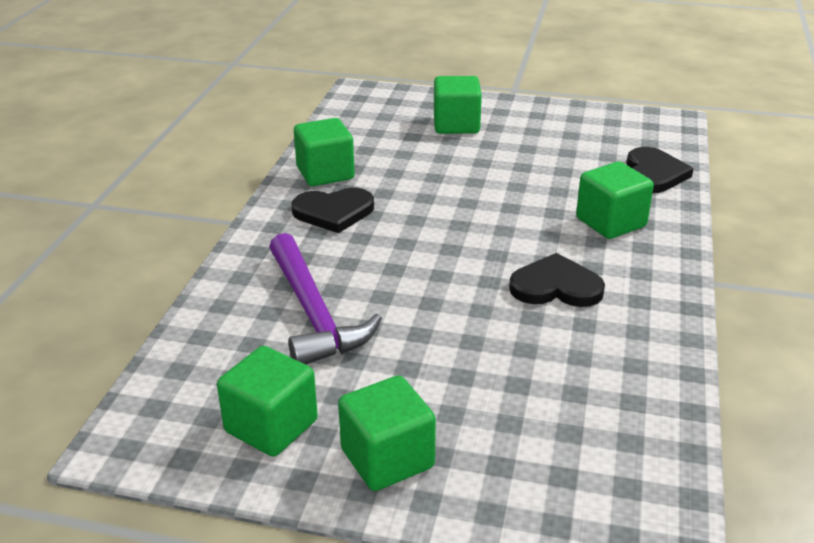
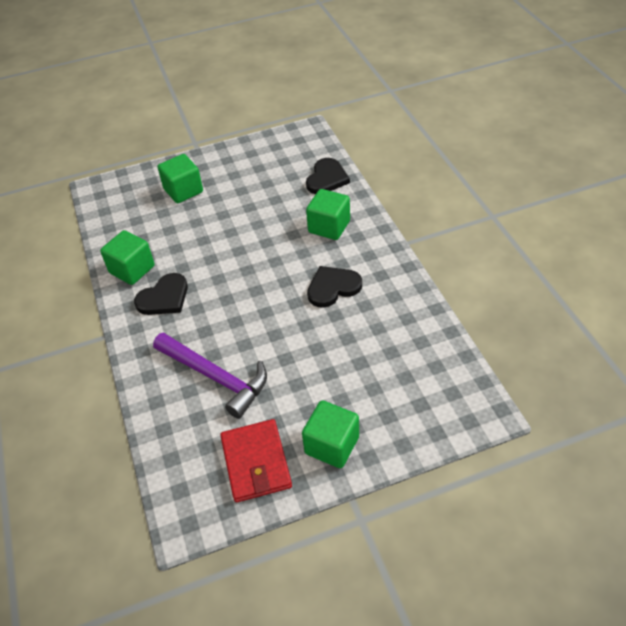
camera: 30 degrees left, 15 degrees up
green cube [217,346,318,457] -> red wallet [220,419,292,502]
black heart [626,147,694,193] -> black heart turned 45 degrees clockwise [306,158,350,194]

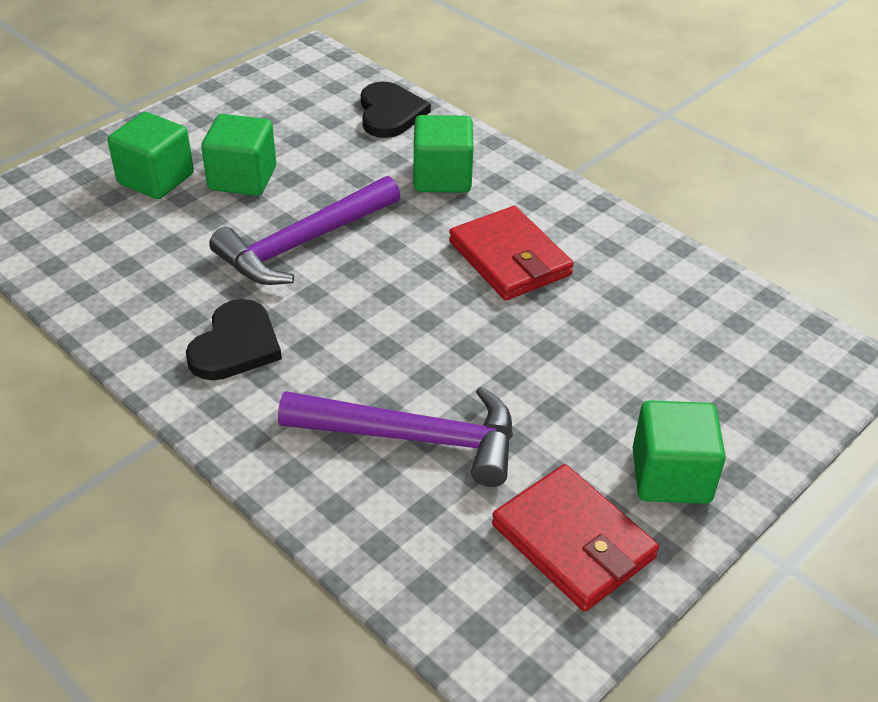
camera: 30 degrees left, 5 degrees down
green cube [100,230,155,285] -> green cube moved to [201,114,276,196]
black heart [307,266,362,308] -> red wallet [449,206,574,301]
none -> purple hammer [209,176,400,285]

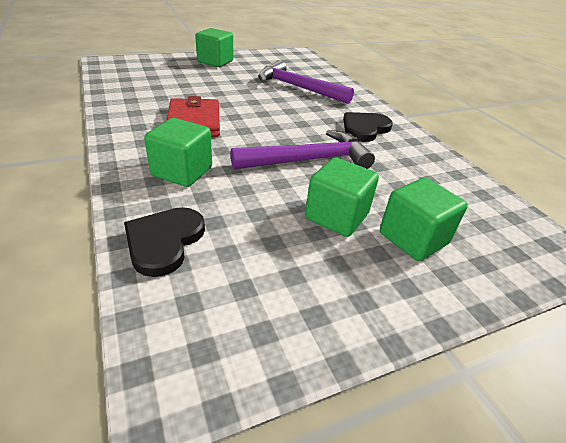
camera: 160 degrees left, 5 degrees down
red wallet [492,464,659,611] -> none

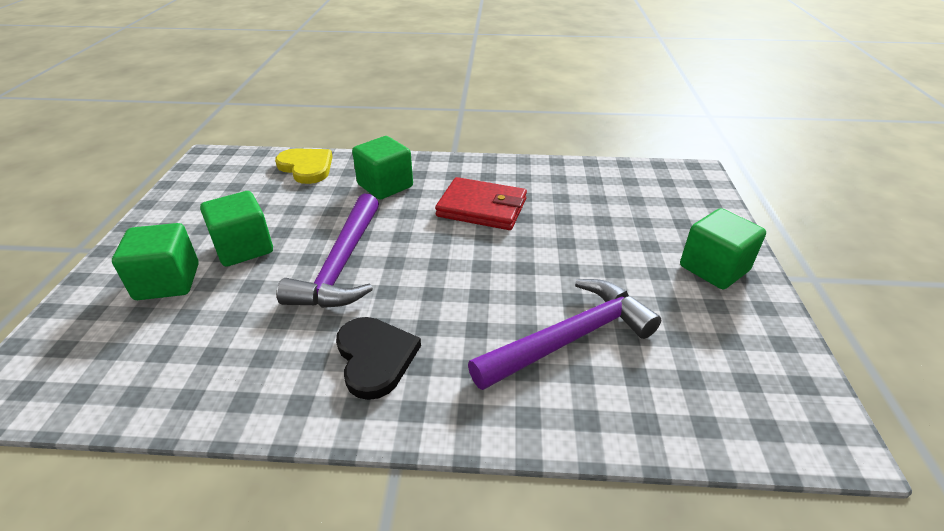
camera: 120 degrees right, 0 degrees up
black heart [124,207,205,277] -> yellow heart [275,148,332,184]

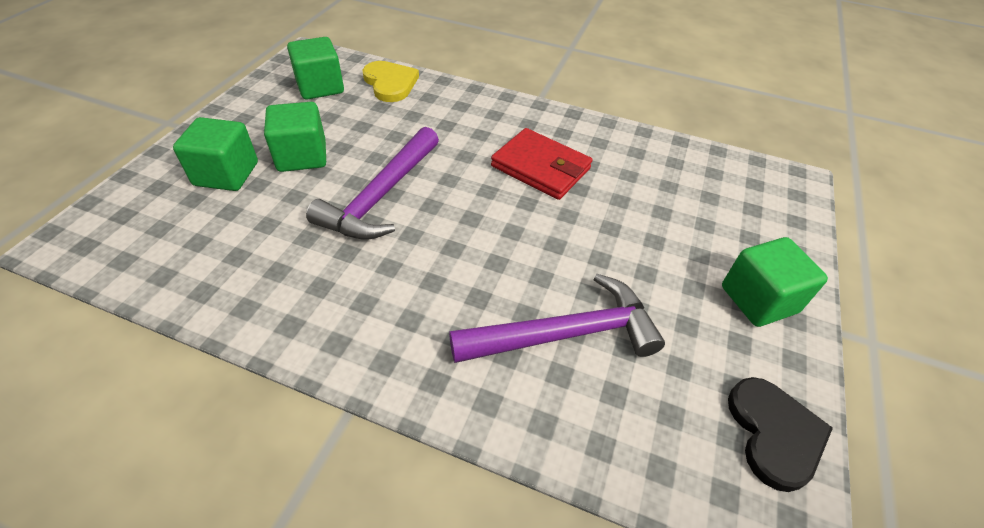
camera: 15 degrees right, 10 degrees up
black heart [336,317,421,400] -> black heart moved to [728,377,833,492]
green cube [352,136,413,200] -> green cube moved to [287,37,344,99]

